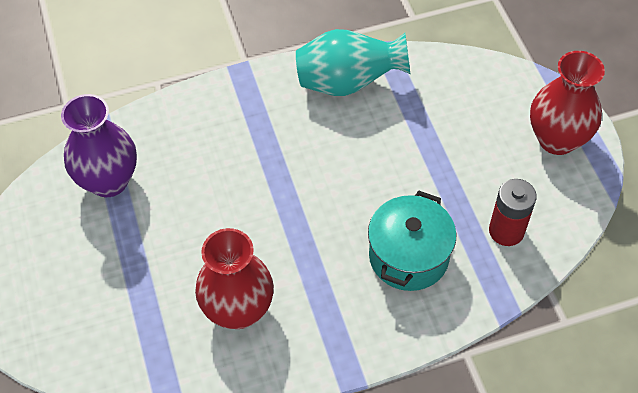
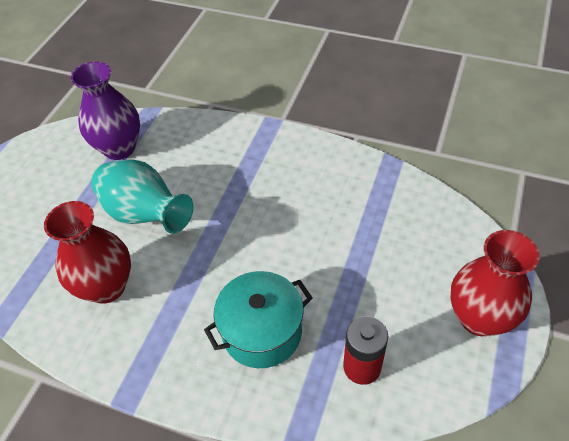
camera: 40 degrees right, 5 degrees down
turquoise vase [296,29,410,96] -> turquoise vase moved to [91,159,194,234]

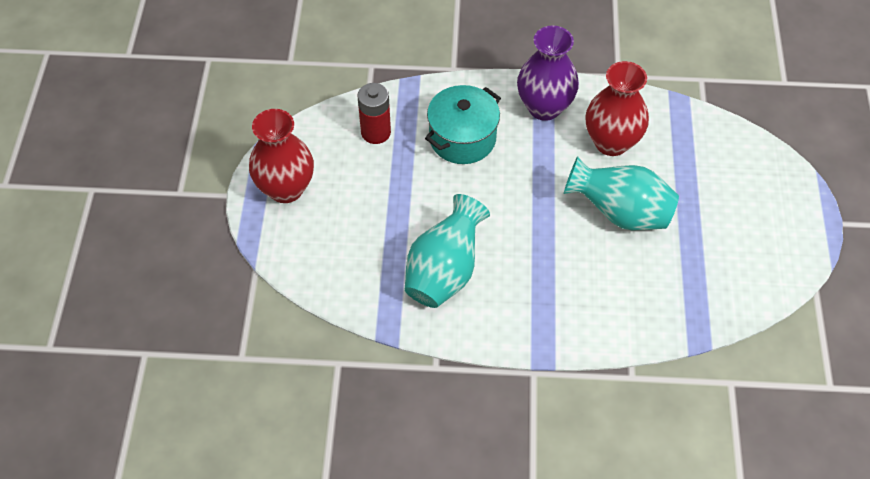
camera: 160 degrees right, 5 degrees up
purple vase [71,61,140,160] -> purple vase moved to [517,26,579,121]
none -> turquoise vase [405,194,490,308]

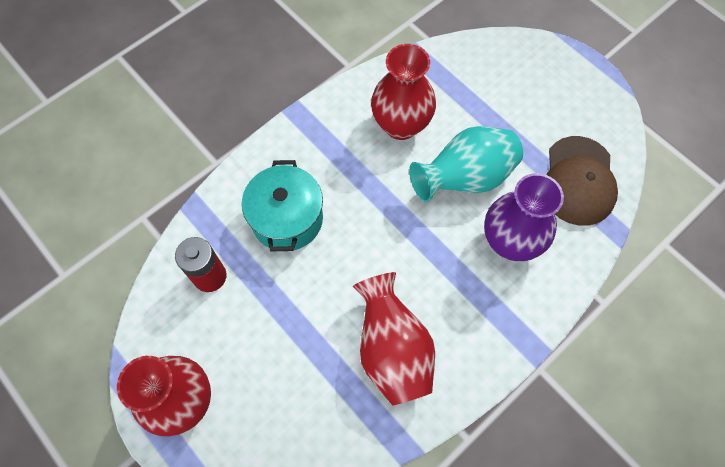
camera: 45 degrees left, 10 degrees up
turquoise vase [405,194,490,308] -> red vase [353,272,435,405]
purple vase [517,26,579,121] -> purple vase moved to [484,173,564,261]
none -> brown cap [546,136,618,226]

